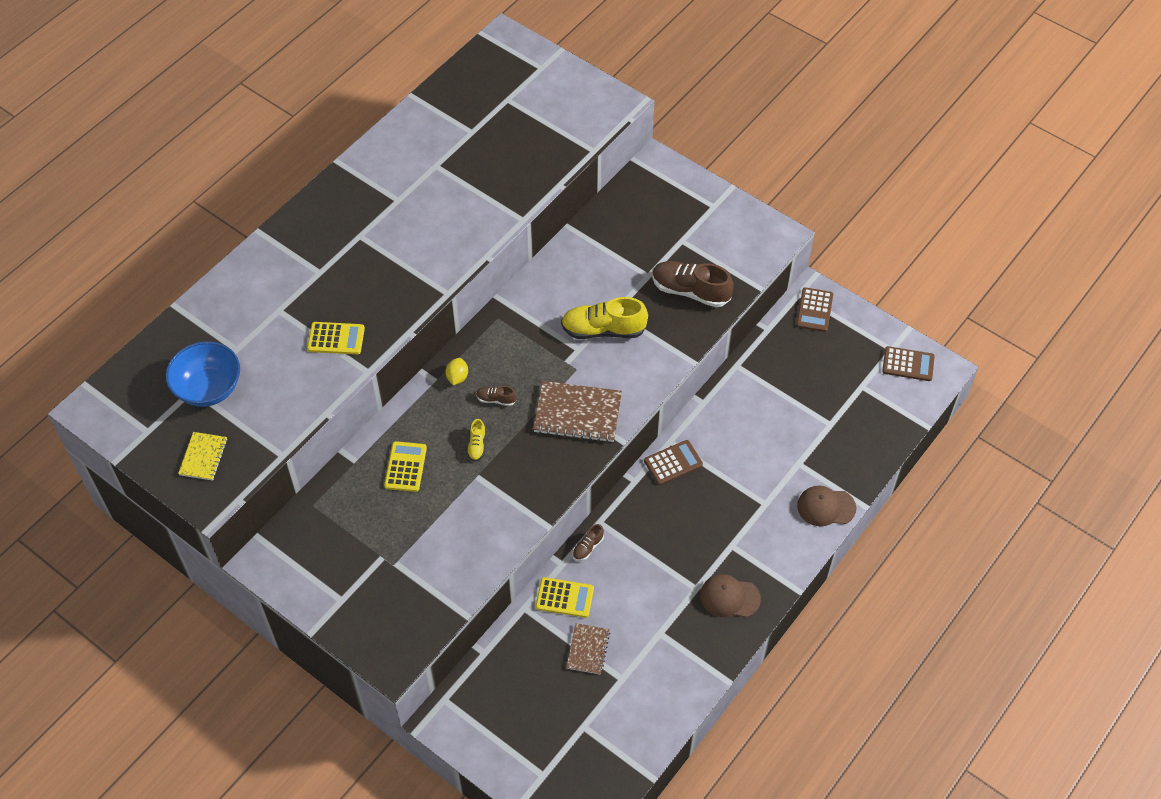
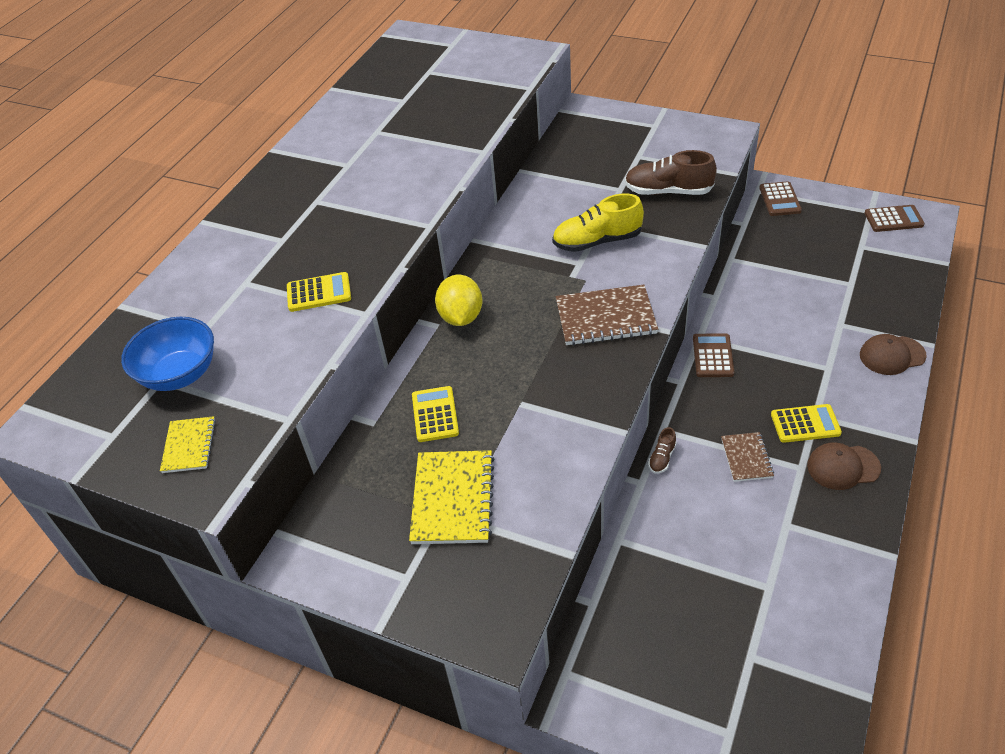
camera: 10 degrees left, 10 degrees down
yellow lemon [446,358,468,385] -> yellow lemon [435,275,483,326], size x1.84
yellow shoe [467,419,486,461] -> none
brown shoe [476,386,516,406] -> none
yellow calculator [536,577,594,618] -> yellow calculator moved to [771,404,842,443]
brown notebook [566,623,610,674] -> brown notebook moved to [721,432,774,482]
brown calculator [644,440,703,485] -> brown calculator turned 45 degrees counterclockwise [693,334,734,377]
none -> yellow notebook [409,450,494,544]

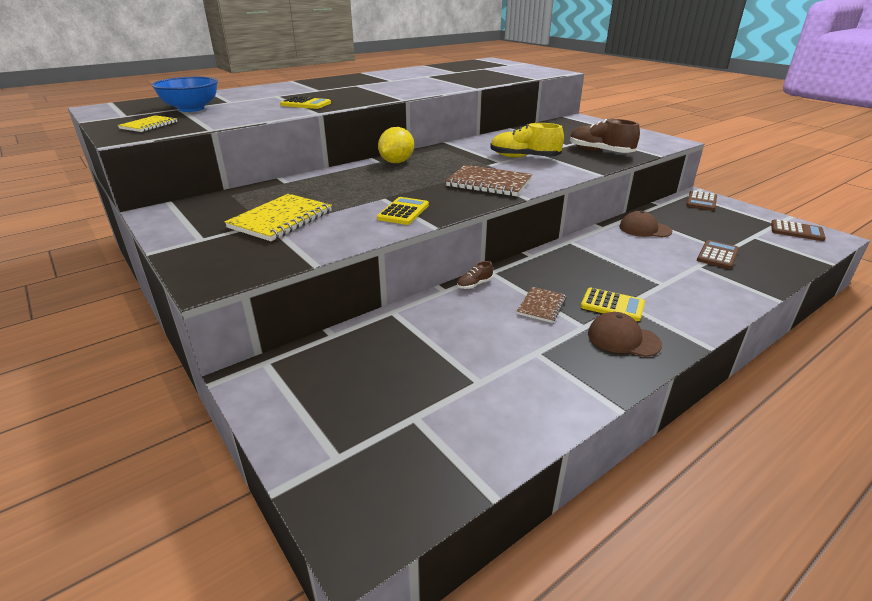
camera: 25 degrees right, 15 degrees down
yellow calculator [412,386,459,442] -> yellow calculator moved to [377,197,429,225]
brown calculator [693,334,734,377] -> brown calculator moved to [697,240,739,269]
brown cap [860,334,927,375] -> brown cap moved to [619,211,672,237]

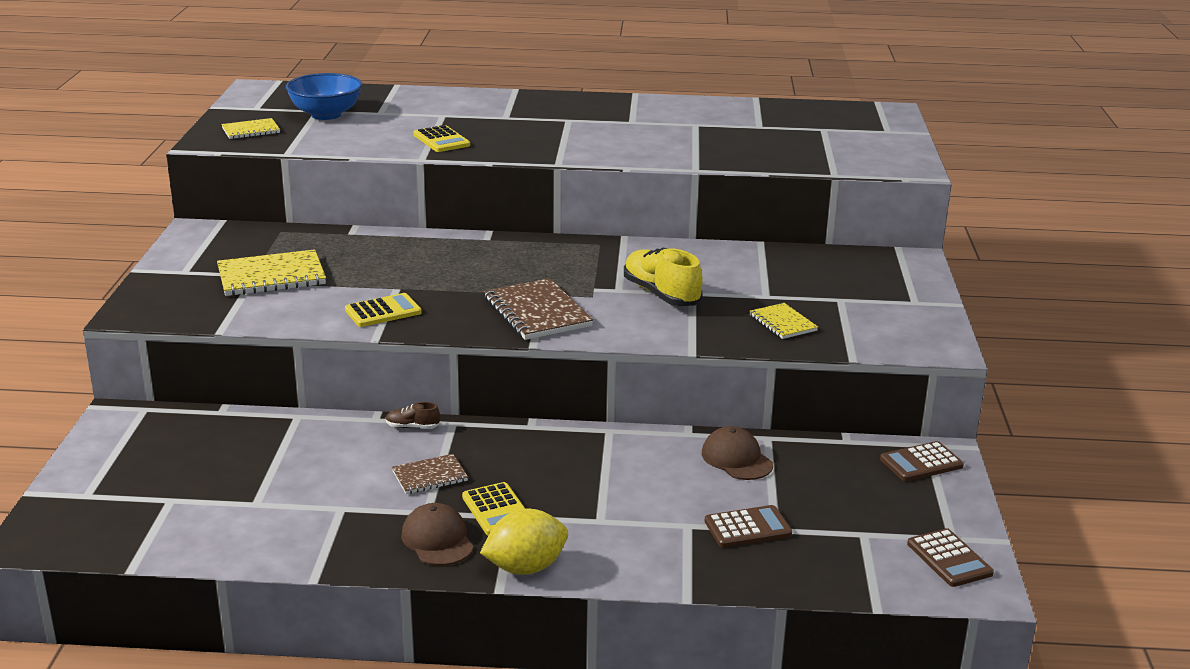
camera: 40 degrees right, 5 degrees down
yellow lemon [378,127,414,163] -> yellow lemon moved to [480,509,568,575]
brown shoe [570,119,640,153] -> yellow notebook [749,303,818,339]

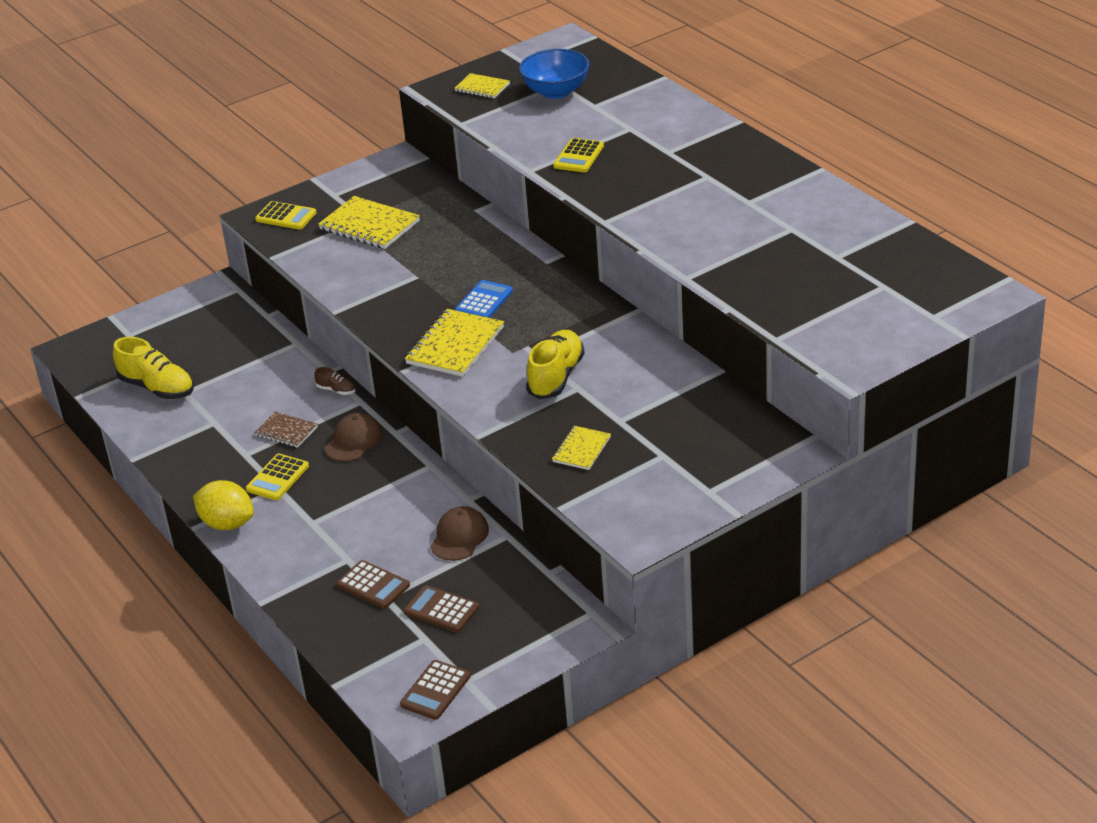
camera: 55 degrees right, 10 degrees up
yellow calculator [345,293,422,327] -> yellow calculator moved to [255,201,316,229]
brown shoe [386,402,440,428] -> brown shoe turned 150 degrees clockwise [314,367,356,395]
brown cap [401,503,474,566] -> brown cap moved to [325,413,383,462]
brown notebook [484,278,593,340] -> yellow notebook [405,309,504,377]
brown calculator [880,441,964,481] -> brown calculator moved to [404,585,479,632]
none -> yellow shoe [113,337,194,399]
none -> blue calculator [455,280,513,318]

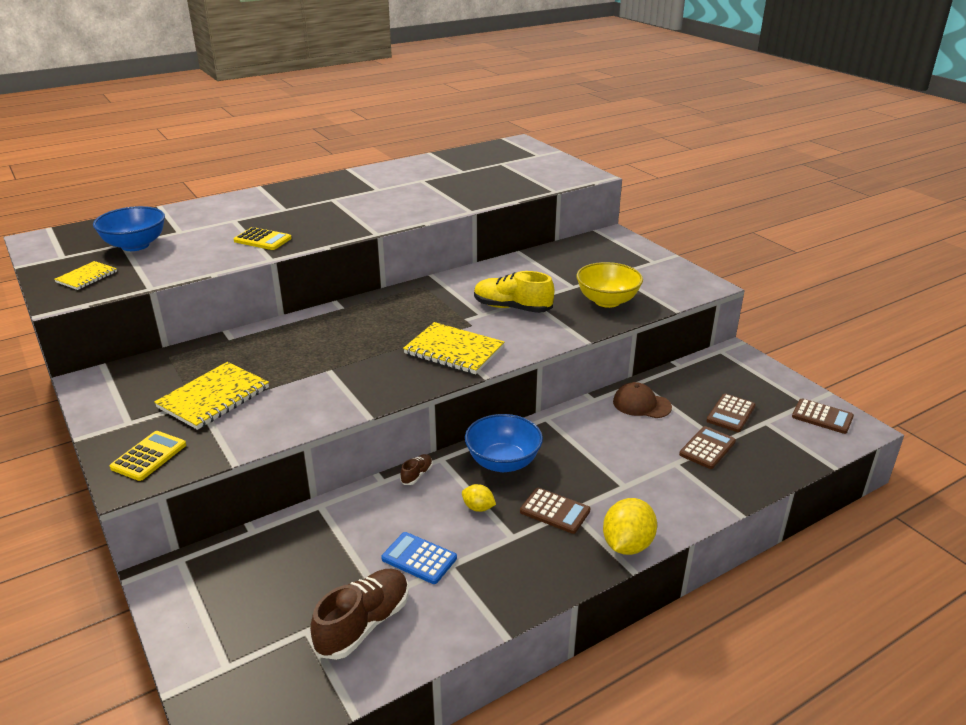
camera: 90 degrees left, 5 degrees down
yellow shoe [113,337,194,399] -> brown shoe [310,569,409,660]
yellow calculator [246,453,309,500] -> brown calculator [520,488,590,534]
brown notebook [254,412,318,448] -> yellow lemon [462,484,496,512]
brown cap [325,413,383,462] -> blue bowl [465,414,543,472]
blue calculator [455,280,513,318] -> blue calculator moved to [381,532,457,584]
yellow notebook [552,426,611,470] -> yellow bowl [576,262,643,308]

